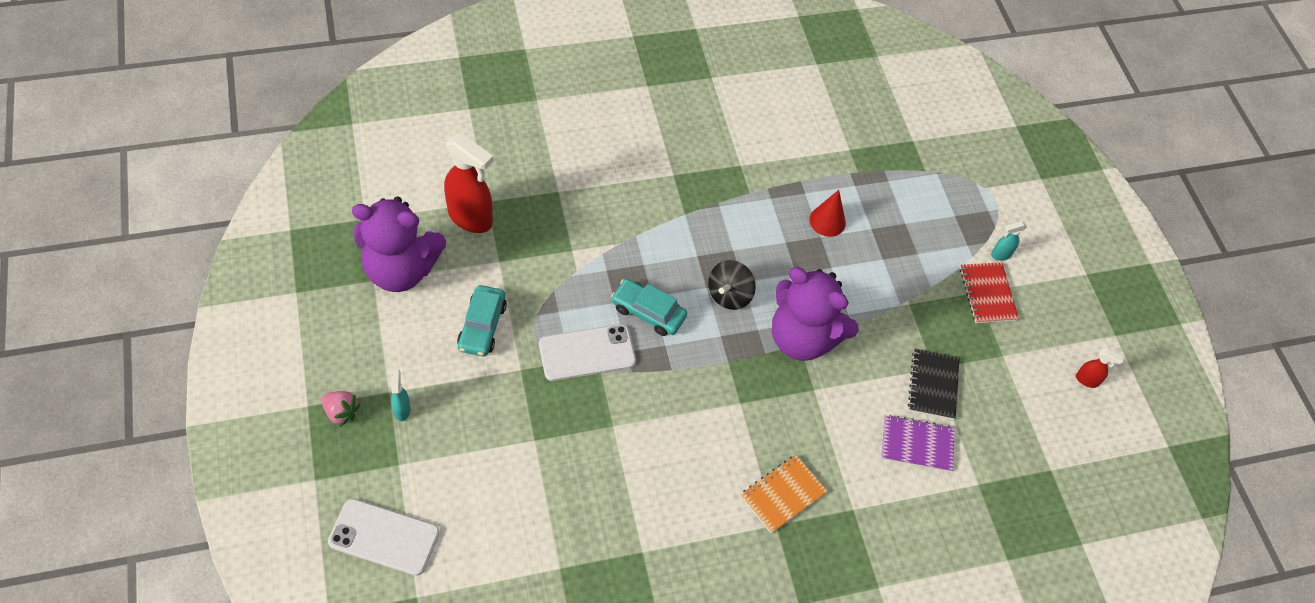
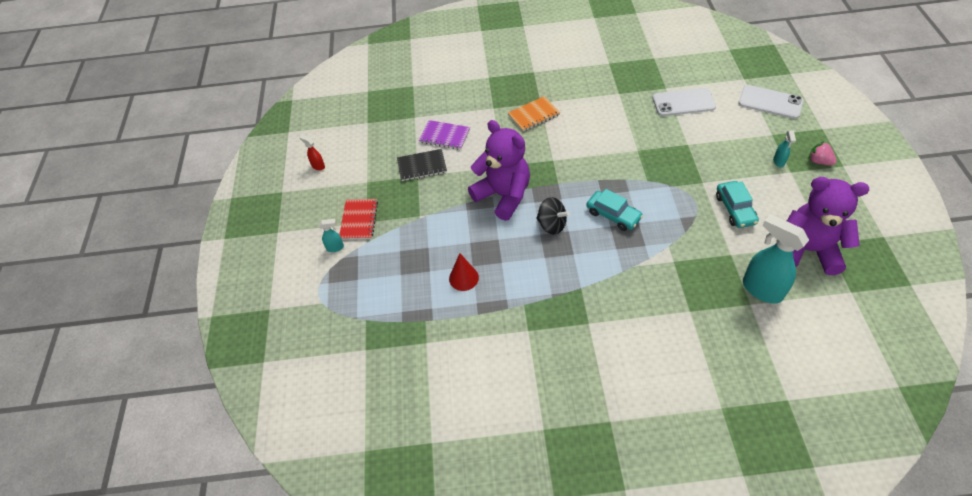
camera: 160 degrees left, 5 degrees down
red spray bottle [444,133,494,233] -> turquoise spray bottle [743,214,809,304]
turquoise car [457,285,507,357] -> turquoise car turned 150 degrees clockwise [716,181,759,228]
white phone [539,324,636,381] -> white phone moved to [653,88,716,116]
black spinning top [708,260,756,310] -> black spinning top turned 75 degrees clockwise [536,197,570,235]
black notebook [908,349,959,420] -> black notebook turned 60 degrees clockwise [397,149,447,181]

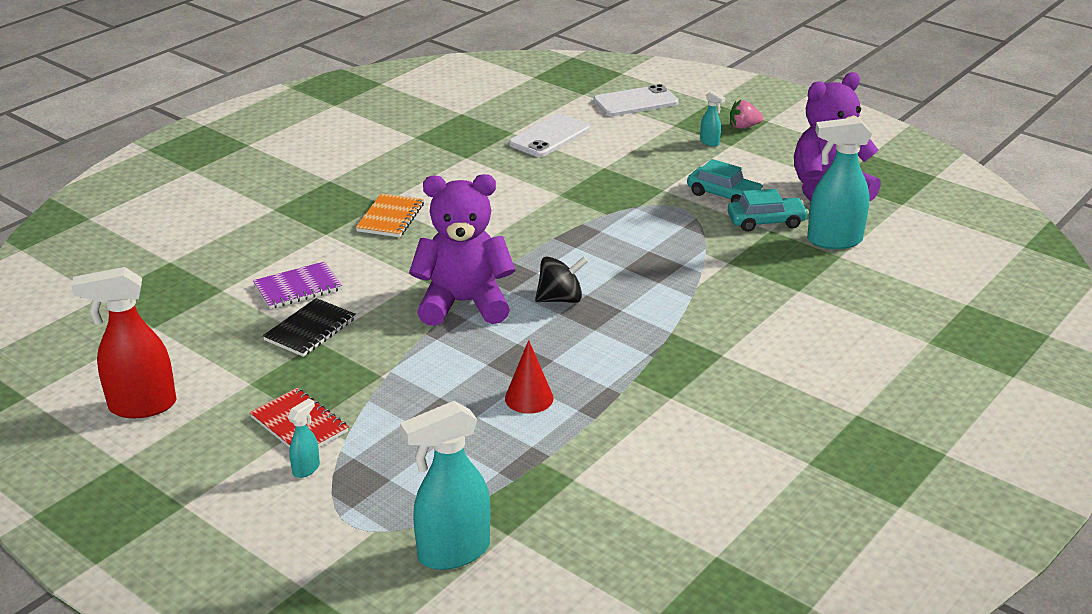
camera: 50 degrees left, 20 degrees down
red spray bottle [299,135,325,170] -> red spray bottle [72,267,176,418], size x2.17
turquoise car [587,189,643,231] -> turquoise car moved to [728,189,809,232]
none -> turquoise spray bottle [400,401,490,570]

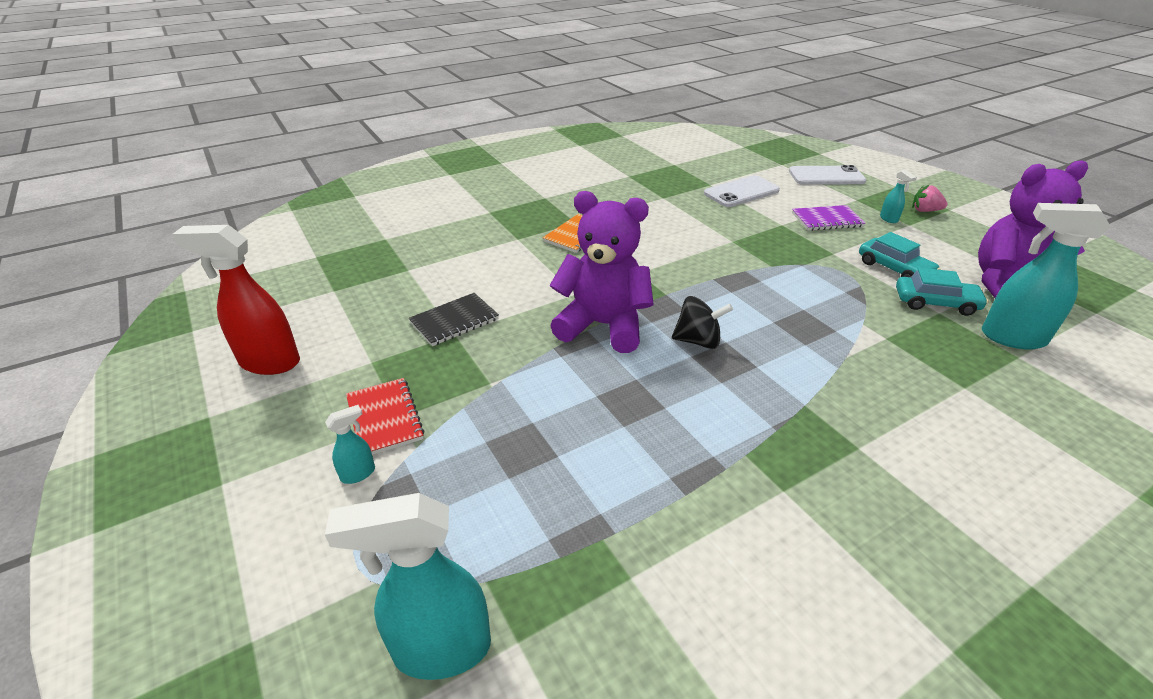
camera: 20 degrees right, 5 degrees up
purple notebook [253,261,342,309] -> purple notebook moved to [792,205,865,231]
red cone [505,340,554,414] -> none

